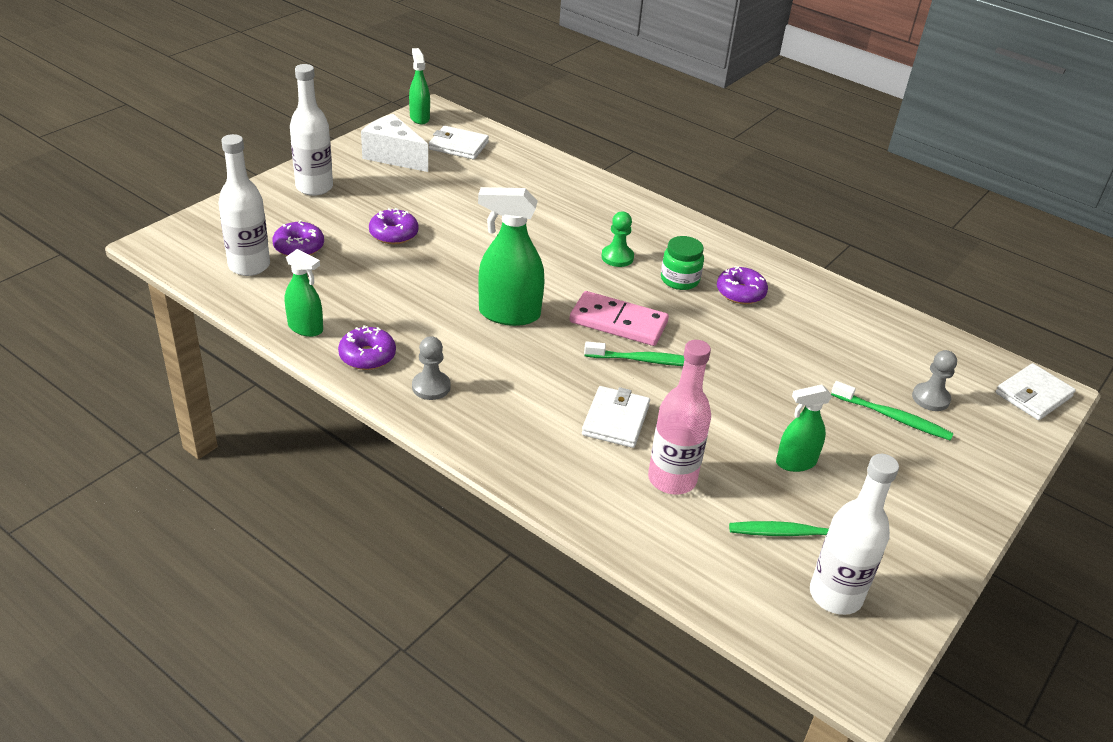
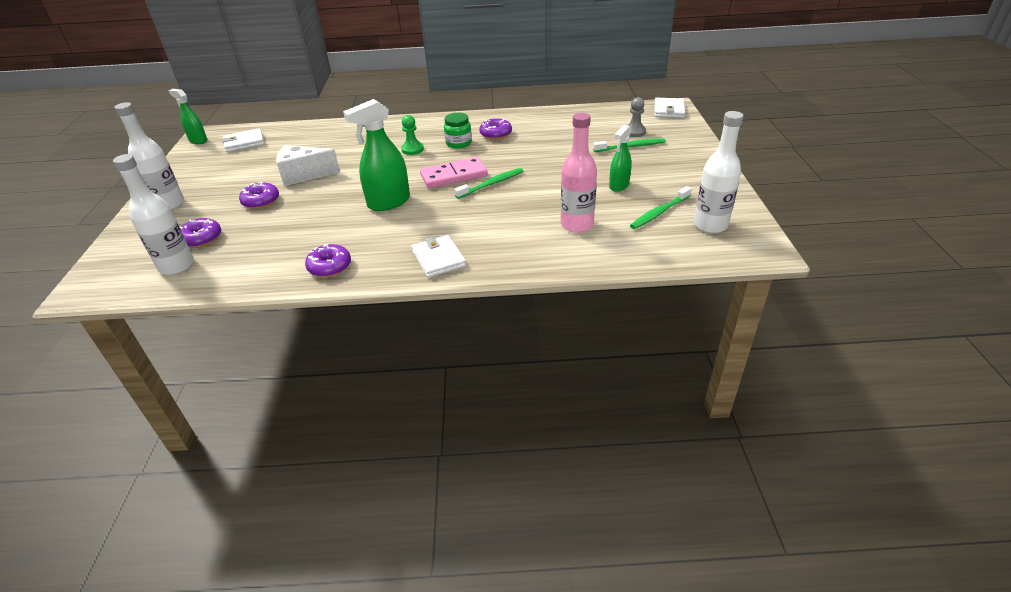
camera: 35 degrees left, 0 degrees up
green spray bottle [285,249,323,337] -> none
white cheese [361,114,428,172] -> white cheese moved to [276,145,340,186]
grey pawn [412,336,451,400] -> none
white wallet [582,386,650,448] -> white wallet moved to [412,235,466,278]

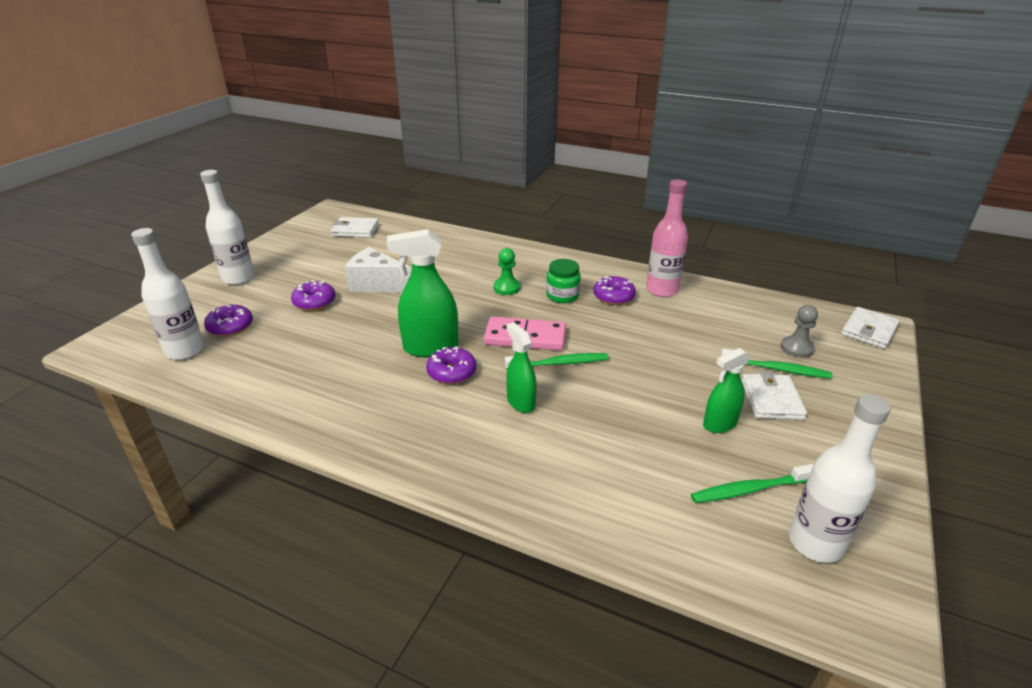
camera: 25 degrees right, 5 degrees down
green spray bottle [168,89,207,144] -> green spray bottle moved to [506,322,537,413]
purple donut [305,244,351,277] -> purple donut moved to [426,346,476,384]
white wallet [412,235,466,278] -> white wallet moved to [741,371,807,420]
pink bottle [561,113,597,233] -> pink bottle moved to [646,179,688,297]

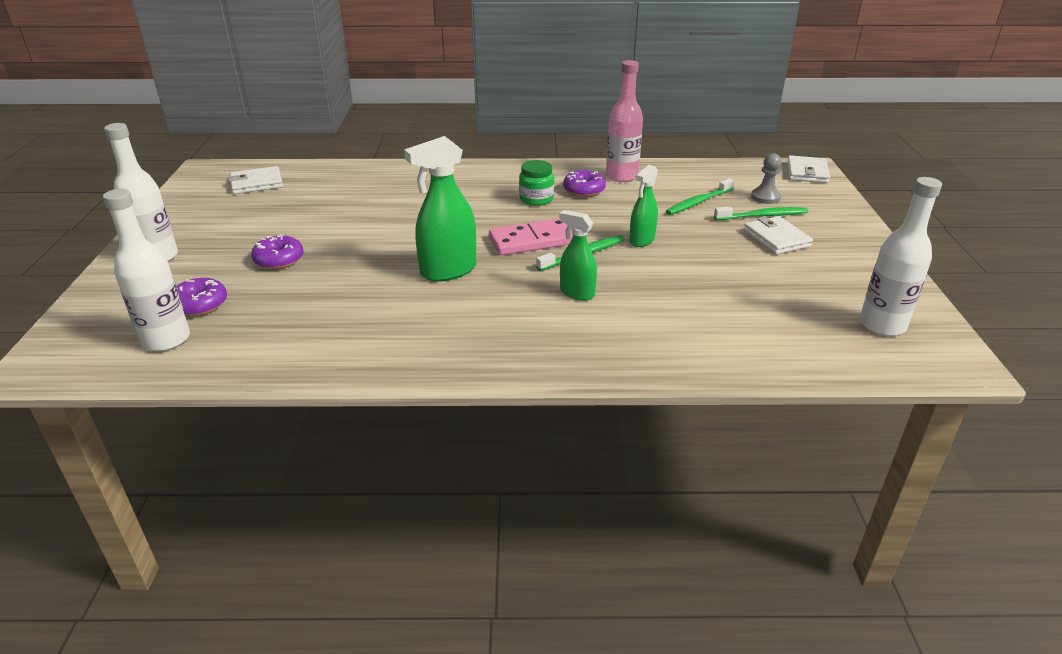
camera: 25 degrees left, 0 degrees up
white cheese [345,247,411,293] -> none
purple donut [426,346,476,384] -> none
green pawn [494,248,521,295] -> none
green toothbrush [691,464,813,503] -> green toothbrush moved to [666,178,734,215]
green spray bottle [703,348,750,433] -> green spray bottle moved to [629,165,658,247]

